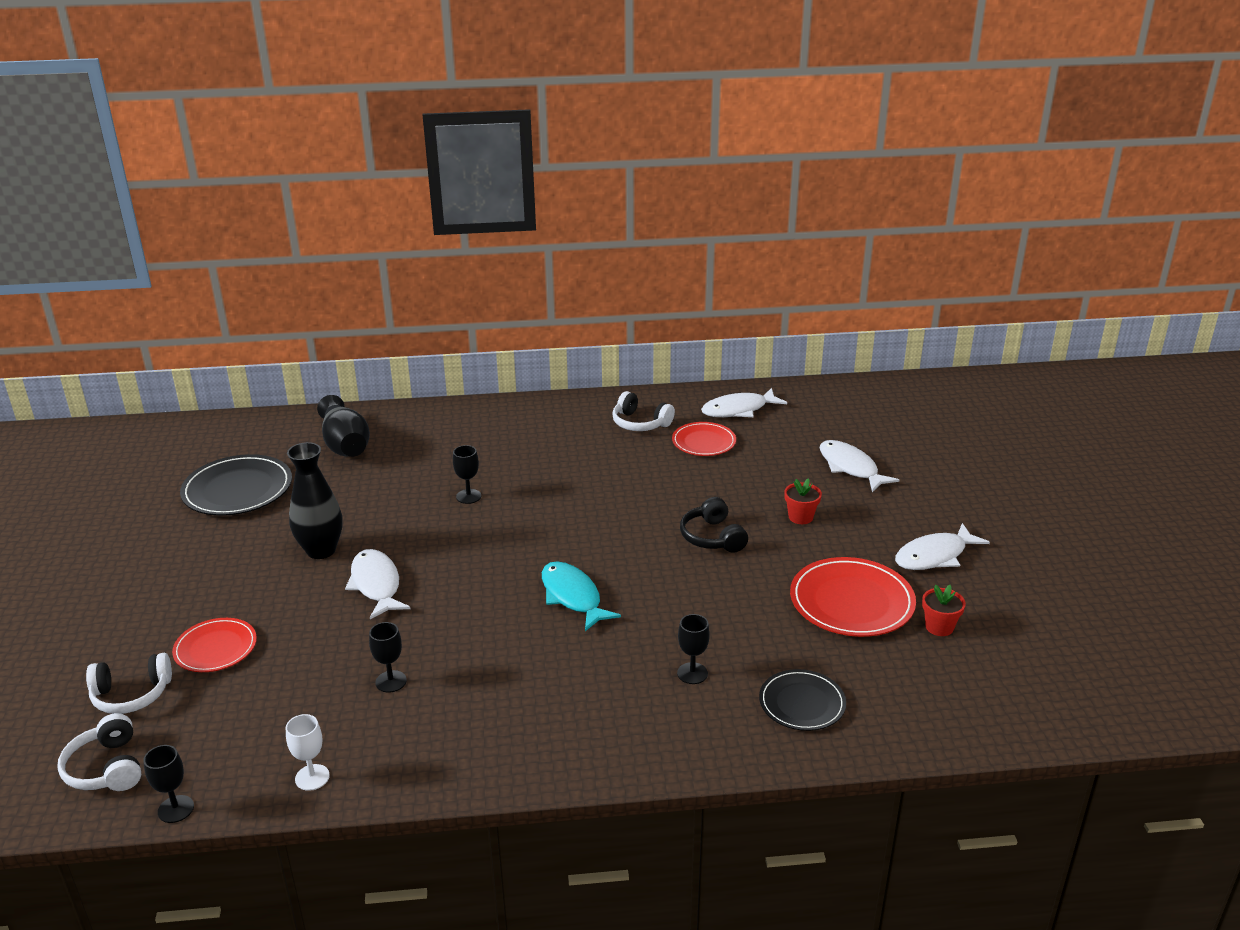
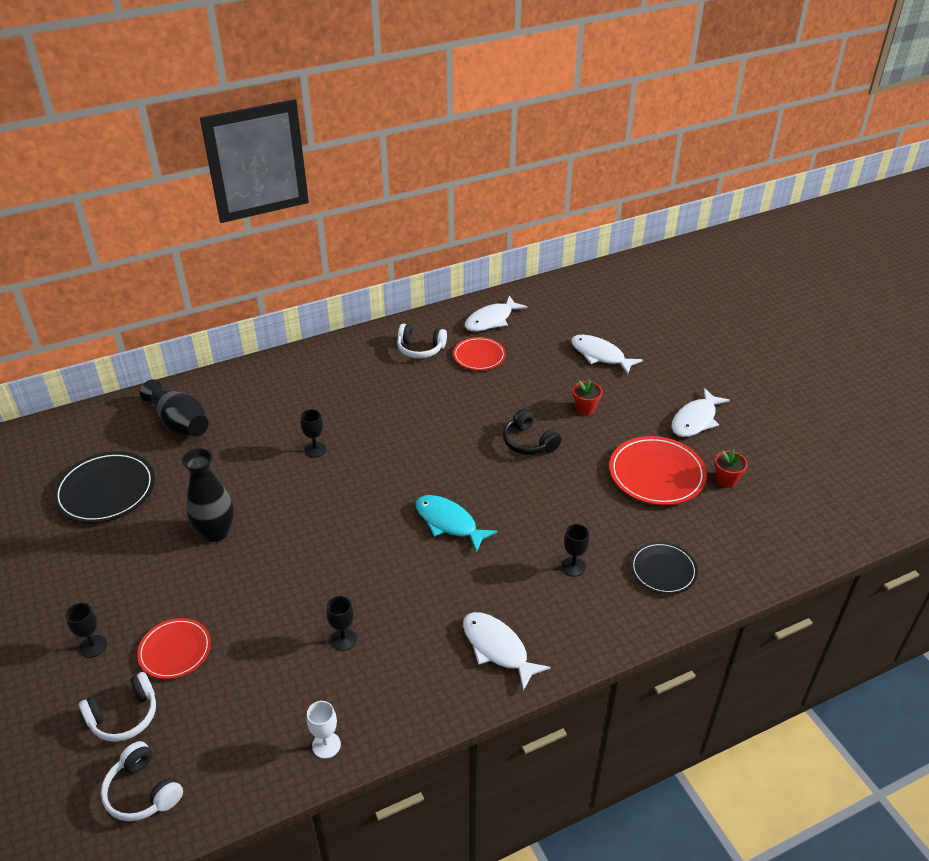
camera: 20 degrees left, 10 degrees up
black goblet [143,745,194,823] -> black goblet moved to [65,603,107,658]
white fish [345,549,411,619] -> white fish moved to [463,612,551,691]

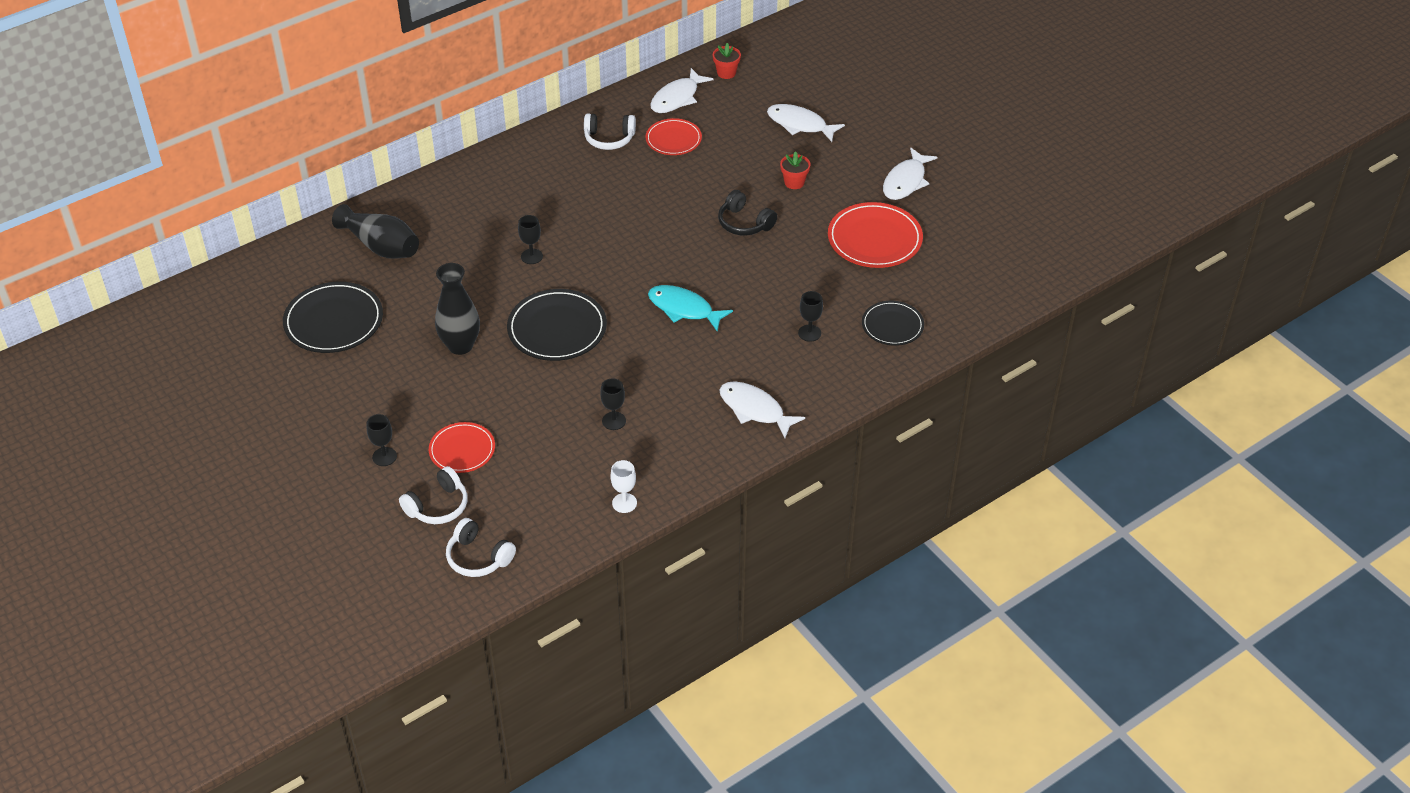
camera: 10 degrees left, 5 degrees up
red flower pot [714,449,748,488] -> red flower pot moved to [713,43,741,79]
none -> black plate [507,289,607,361]

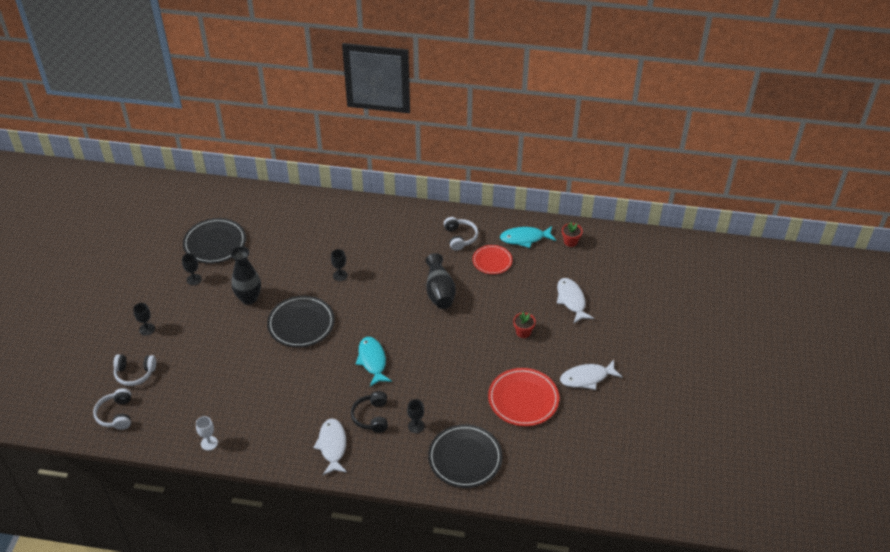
camera: 45 degrees right, 0 degrees up
black vase [332,204,419,259] -> black vase moved to [426,253,456,309]
red plate [429,422,495,473] -> none
white headphones [584,113,636,150] -> white headphones turned 150 degrees counterclockwise [444,217,478,251]
black goblet [600,378,626,430] -> black goblet moved to [182,253,202,285]
white fish [650,68,713,113] -> turquoise fish [500,226,556,248]
black headphones [718,190,777,236] -> black headphones moved to [351,391,388,433]
black plate [862,301,924,346] -> black plate [428,424,502,488], size x1.59

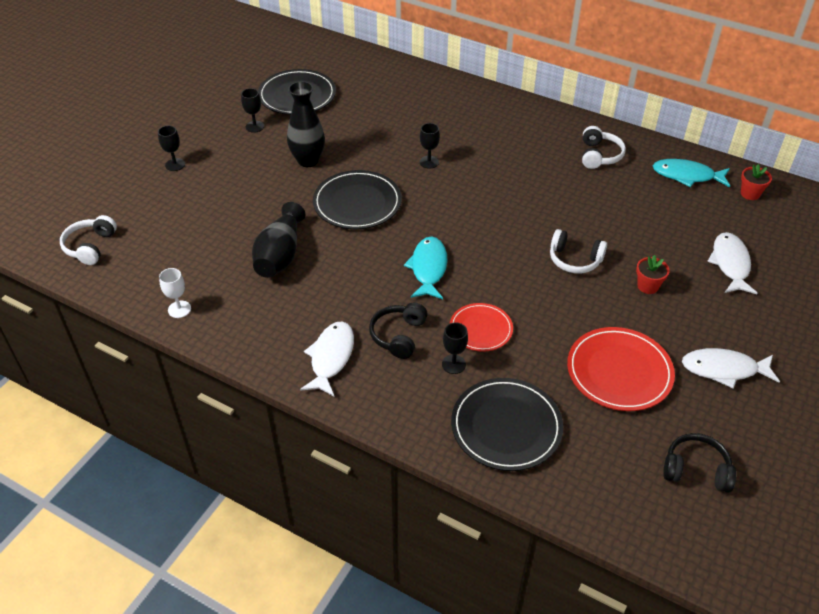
camera: 20 degrees right, 0 degrees up
white headphones [113,354,156,386] -> white headphones moved to [550,229,607,274]
black vase [426,253,456,309] -> black vase moved to [252,202,305,278]
red plate [473,245,512,274] -> red plate moved to [450,303,513,352]
none -> black headphones [663,433,736,493]

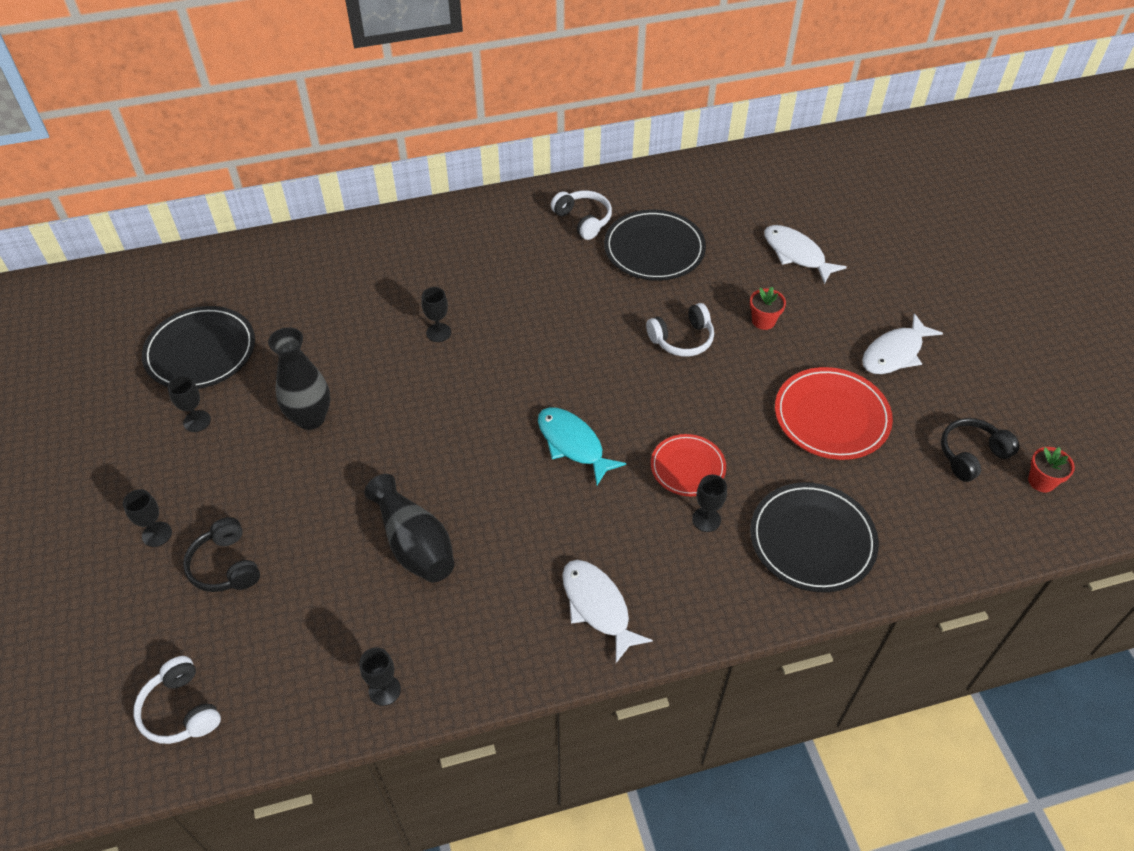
camera: 45 degrees left, 5 degrees up
white goblet [159,268,191,318] -> black goblet [359,647,401,706]
black plate [313,170,402,229] -> black plate moved to [604,209,706,281]
black headphones [369,303,428,359] -> black headphones moved to [183,517,260,592]
turquoise fish [653,159,730,187] -> none
red flower pot [741,164,772,200] -> red flower pot moved to [1028,447,1075,492]

